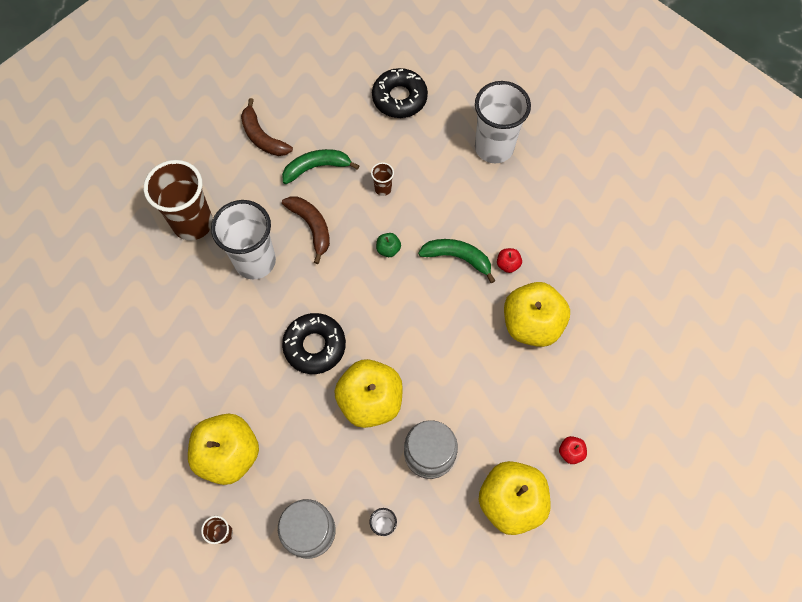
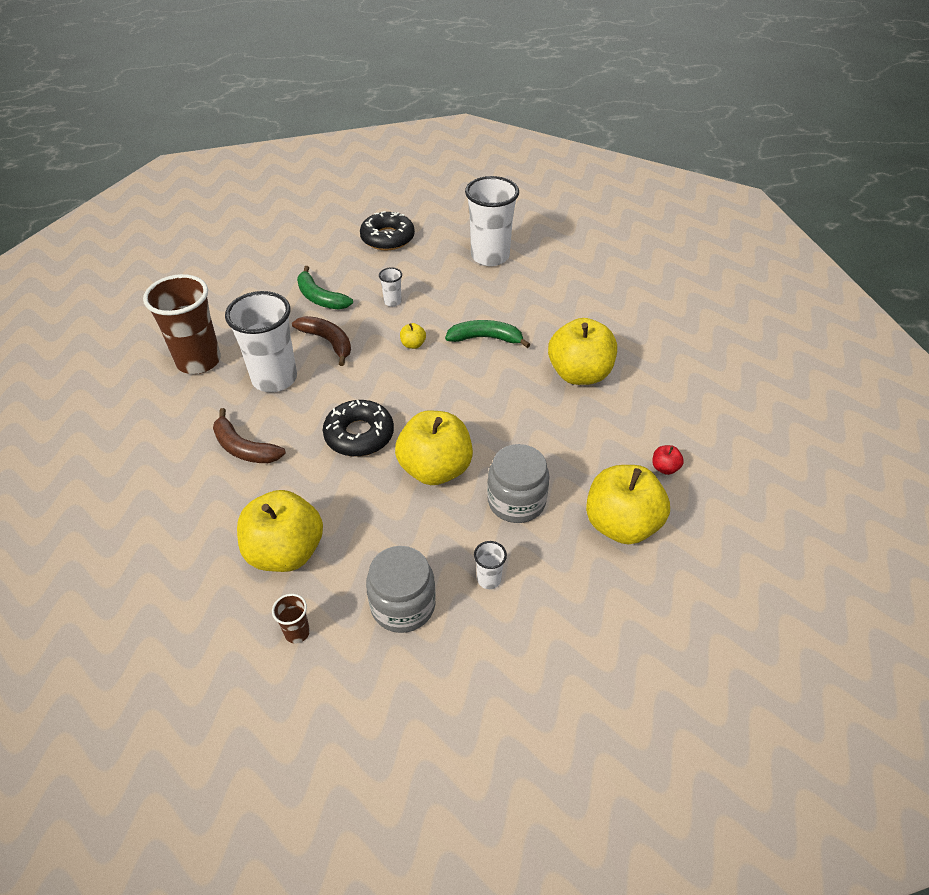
camera: 15 degrees left, 20 degrees down
brown banana [241,98,293,156] -> brown banana moved to [213,408,286,463]
green banana [282,149,360,184] -> green banana turned 105 degrees counterclockwise [297,266,353,310]
brown cup [371,162,394,196] -> white cup [379,267,402,307]
green apple [376,233,401,257] -> yellow apple [400,323,426,349]
red apple [497,248,522,273] -> none

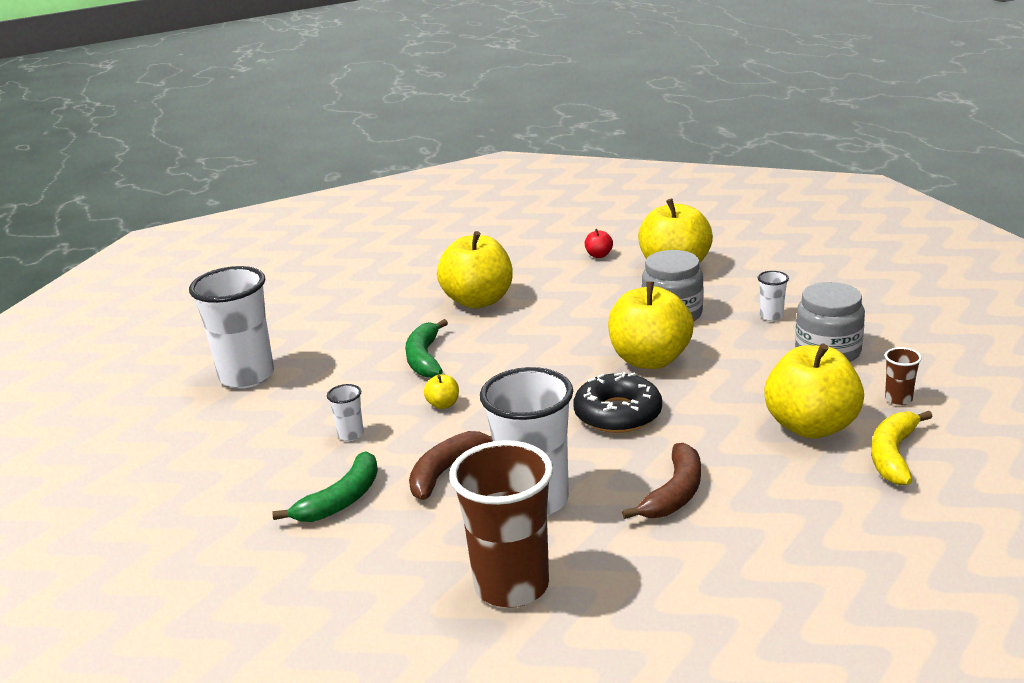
camera: 95 degrees left, 20 degrees down
black donut [360,211,415,250] -> none
none -> yellow banana [871,411,933,485]

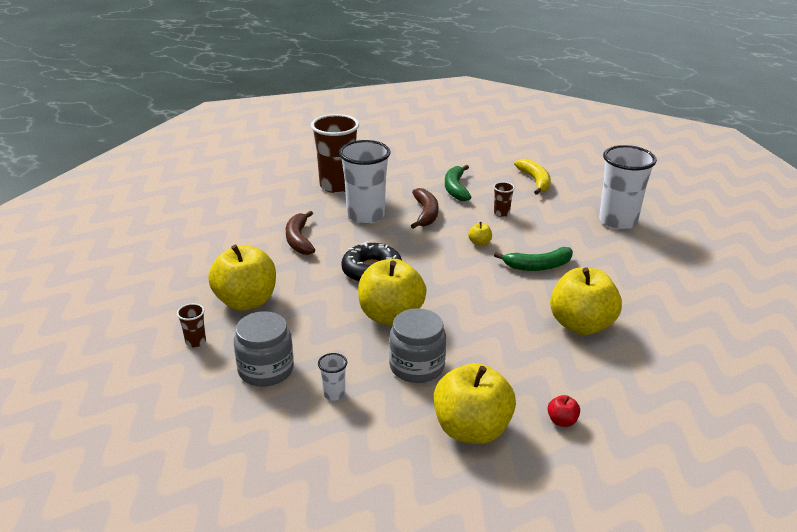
camera: 140 degrees right, 5 degrees up
white cup [327,384,364,441] -> brown cup [493,182,515,217]
green banana [405,319,448,378] -> green banana turned 120 degrees clockwise [494,247,573,271]
yellow banana [871,411,933,485] -> yellow banana moved to [514,159,551,195]

